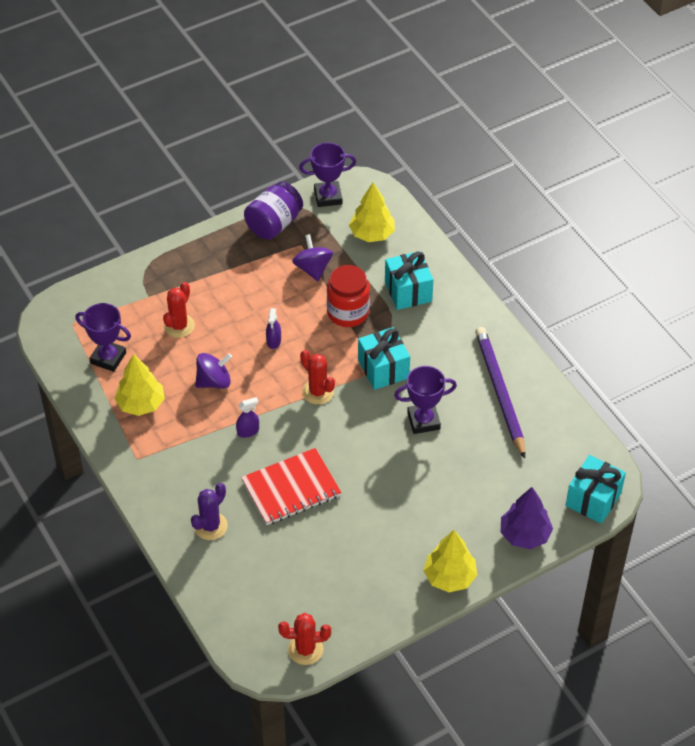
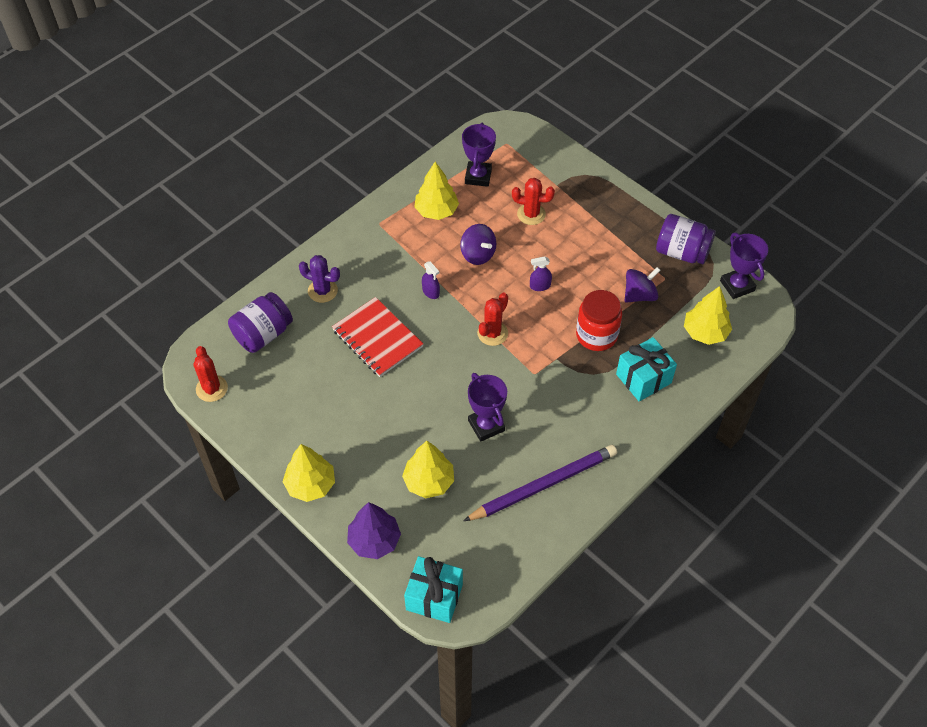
camera: 75 degrees right, 5 degrees up
turquoise gift [358,327,410,390] -> none
none -> purple jar [228,292,293,353]
none -> yellow tree [402,441,454,498]

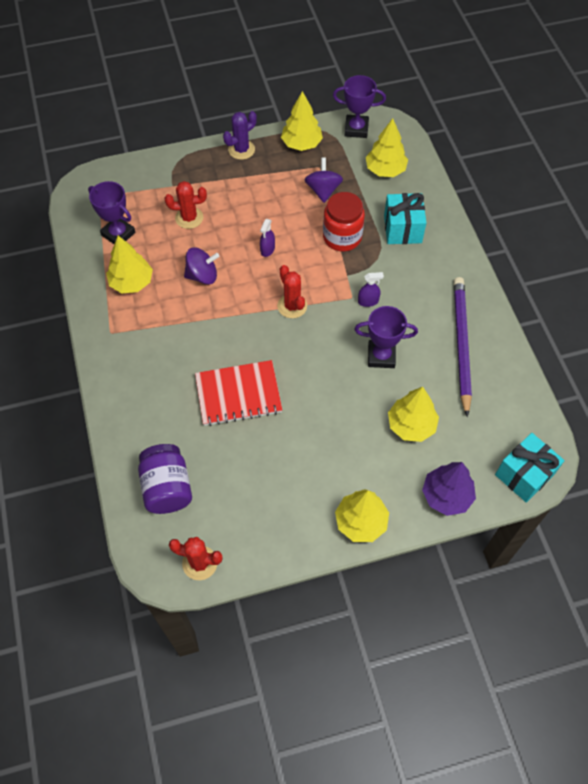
camera: 60 degrees left, 5 degrees up
purple cactus [299,255,340,303] -> purple cactus moved to [223,111,257,160]
purple spray bottle [422,261,440,299] -> purple spray bottle moved to [358,272,384,307]
red cactus [512,178,555,225] -> red cactus turned 45 degrees clockwise [165,181,207,229]
purple jar [656,214,716,264] -> yellow tree [281,91,323,151]

